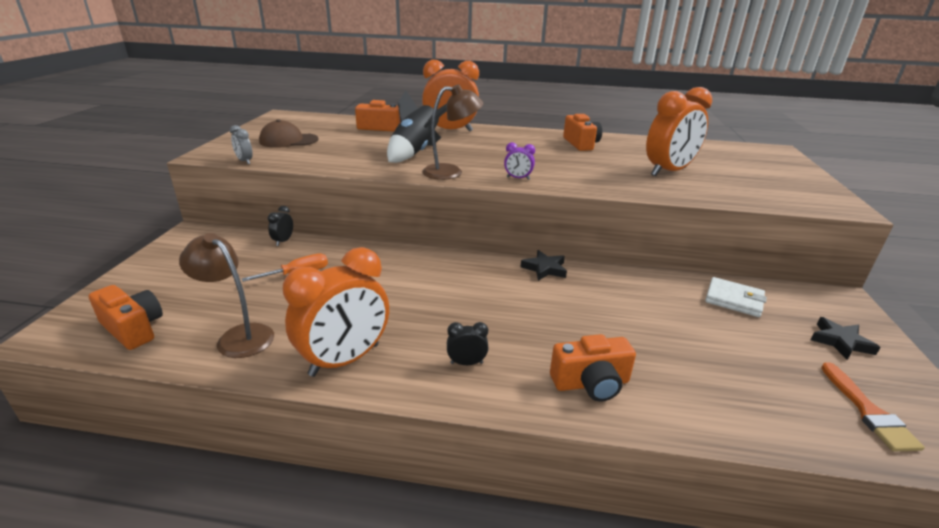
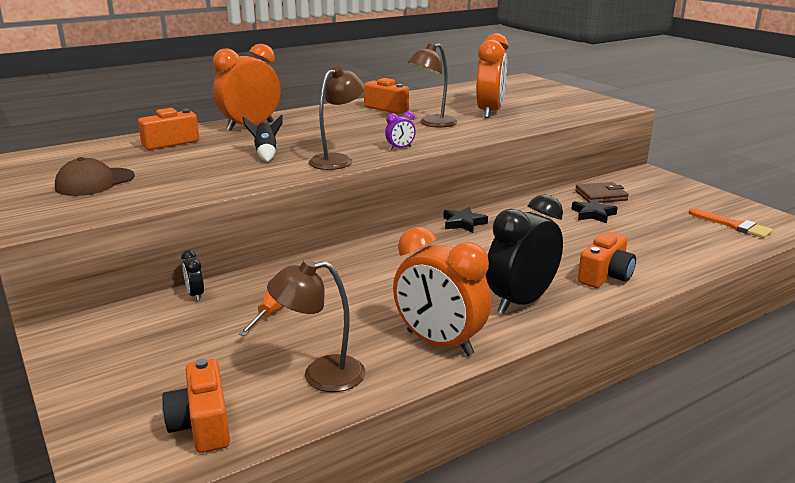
camera: 40 degrees left, 5 degrees down
orange camera [89,285,163,350] -> orange camera turned 105 degrees counterclockwise [162,359,230,453]
grey clock [230,125,253,164] -> none
orange clock [283,247,389,377] -> orange clock turned 120 degrees clockwise [393,227,491,356]
black rocket [387,91,447,163] -> black rocket [243,114,283,162], size x0.57
black clock [447,322,489,365] -> black clock [486,194,563,314], size x2.36
white wallet [705,277,767,317] -> brown wallet [575,182,629,203]
black star [811,317,881,360] -> black star moved to [571,199,618,224]
none -> brown lamp [407,43,457,128]

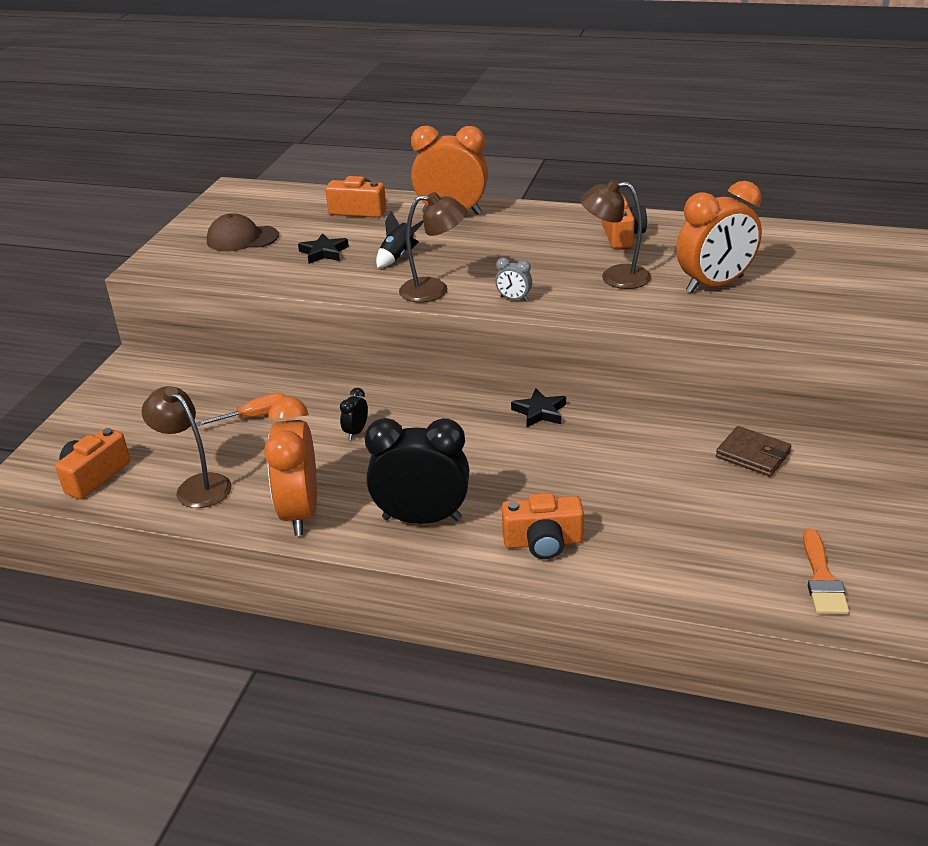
camera: 50 degrees right, 10 degrees up
black clock [181,250,204,301] -> black clock moved to [340,388,368,440]
purple clock [385,111,416,150] -> grey clock [495,258,532,301]
black star [571,199,618,224] -> black star moved to [298,233,349,264]

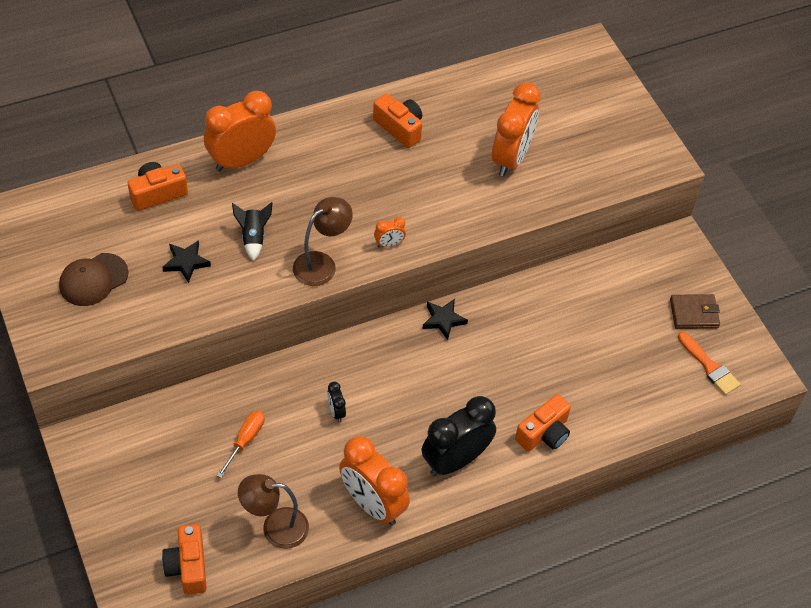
camera: 45 degrees left, 20 degrees up
grey clock [495,258,532,301] -> orange clock [374,217,406,247]
brown lamp [580,179,651,289] -> none
brown wallet [716,426,791,477] -> brown wallet moved to [670,294,720,329]

